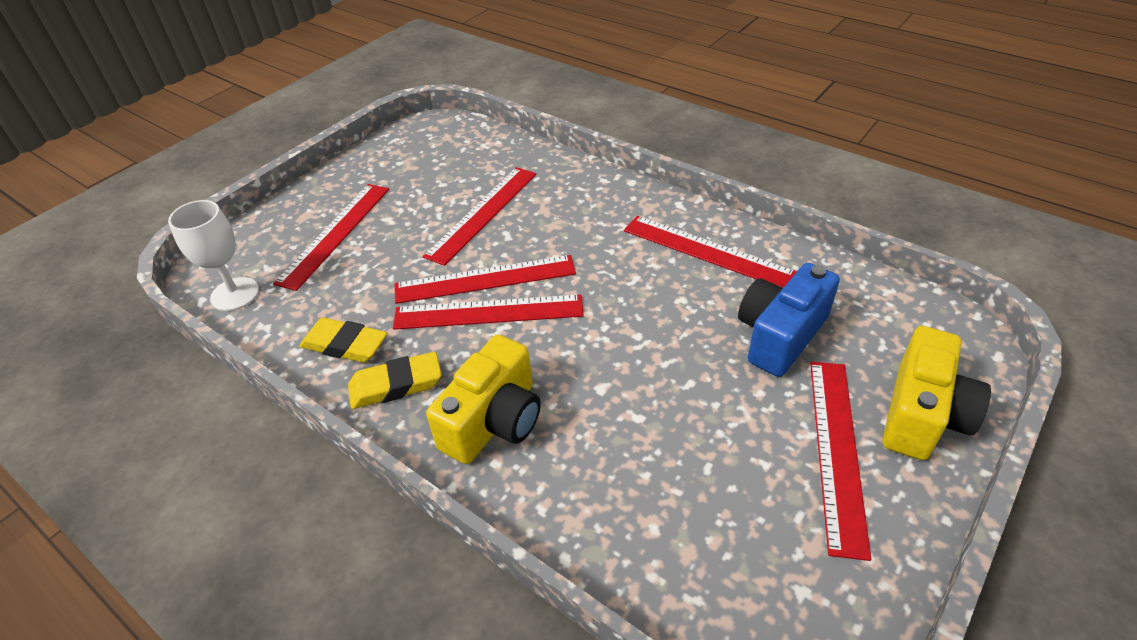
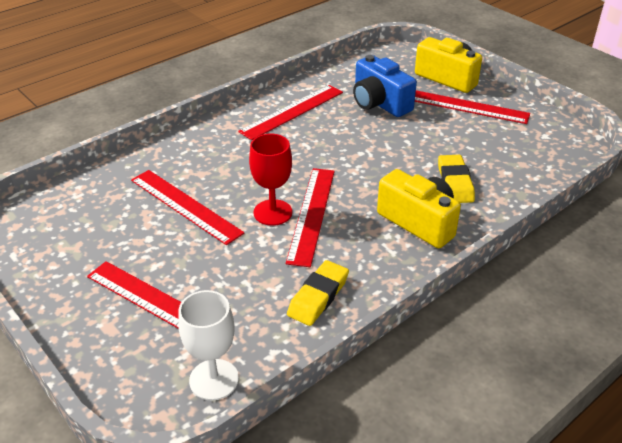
camera: 80 degrees left, 5 degrees down
yellow eraser [348,352,442,409] -> yellow eraser moved to [438,155,475,203]
red ruler [394,255,576,304] -> red goblet [249,134,292,226]

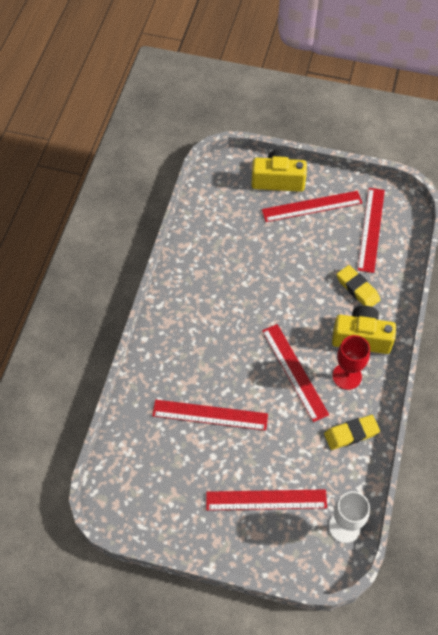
camera: 35 degrees left, 20 degrees up
red ruler [238,85,343,140] -> red ruler moved to [358,188,385,273]
red goblet [249,134,292,226] -> red goblet moved to [333,335,370,390]
yellow eraser [287,260,349,326] -> yellow eraser turned 75 degrees clockwise [324,415,380,450]
blue camera [353,55,417,117] -> none

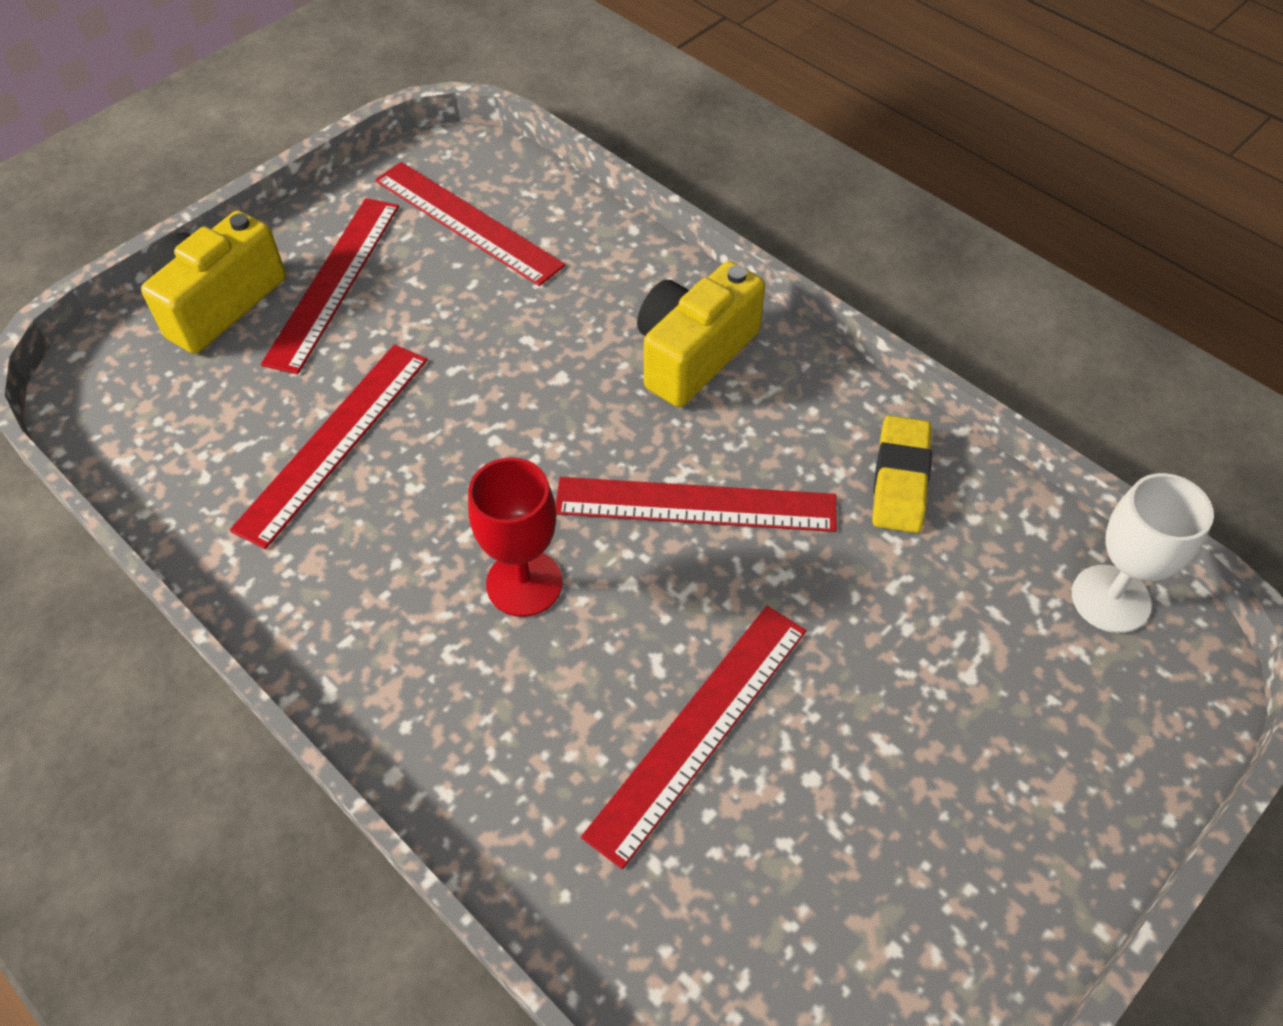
camera: 60 degrees left, 5 degrees down
red ruler [206,489,327,511] -> red ruler moved to [230,344,428,549]
red goblet [333,335,370,390] -> red goblet moved to [468,457,563,617]
yellow eraser [337,265,380,307] -> none

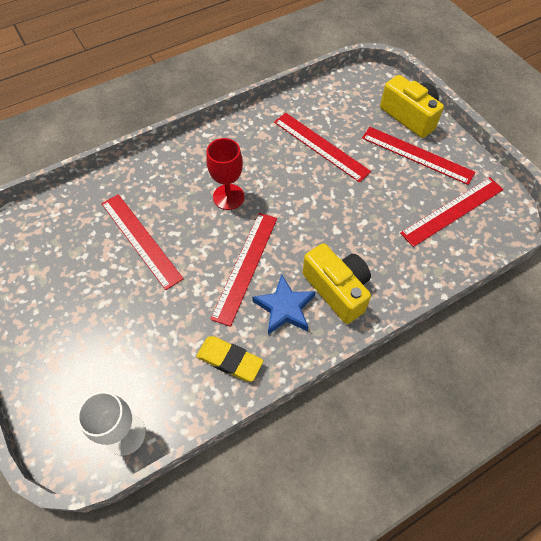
camera: 105 degrees right, 5 degrees up
none -> blue star [252,274,316,335]

